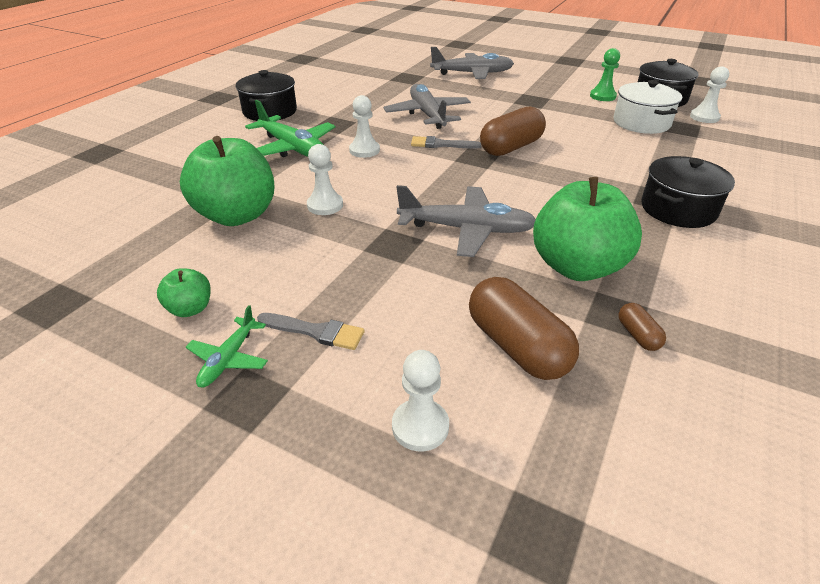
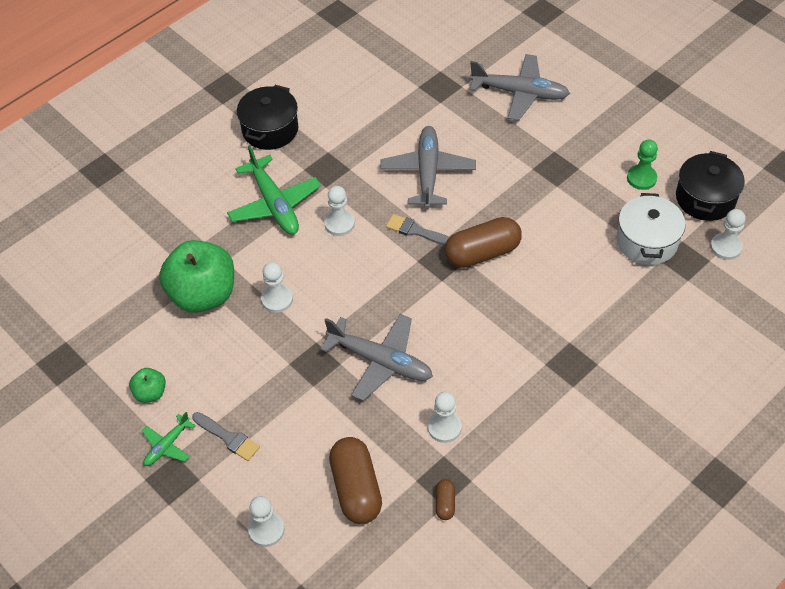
camera: 20 degrees right, 15 degrees up
green apple [533,177,642,281] -> white pawn [428,392,462,443]
black pot [641,156,735,228] -> none

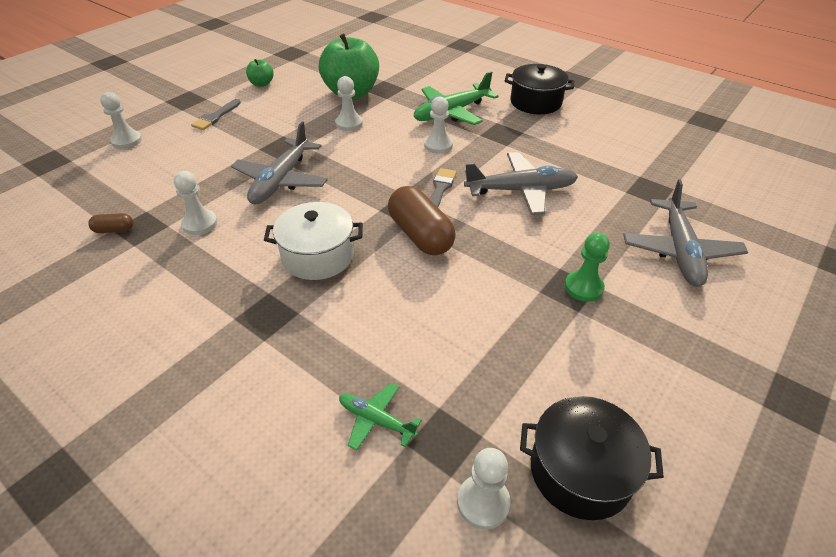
camera: 80 degrees right, 10 degrees down
green plane [142,412,196,466] -> green plane moved to [339,383,422,451]
brown capsule [329,437,382,524] -> none
white pot [616,193,685,265] -> white pot moved to [264,202,363,280]
green pawn [627,140,658,190] -> green pawn moved to [565,233,610,302]

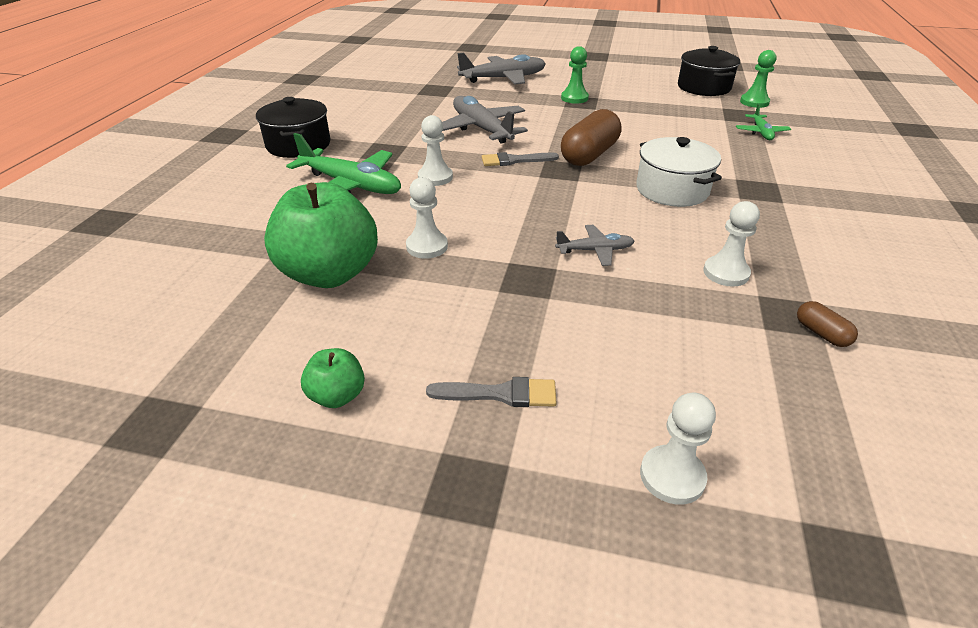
camera: 115 degrees left, 5 degrees down
grey plane [231,121,328,204] -> grey plane [555,225,635,266], size x0.53
white pawn [457,448,511,530] -> green pawn [740,50,776,108]

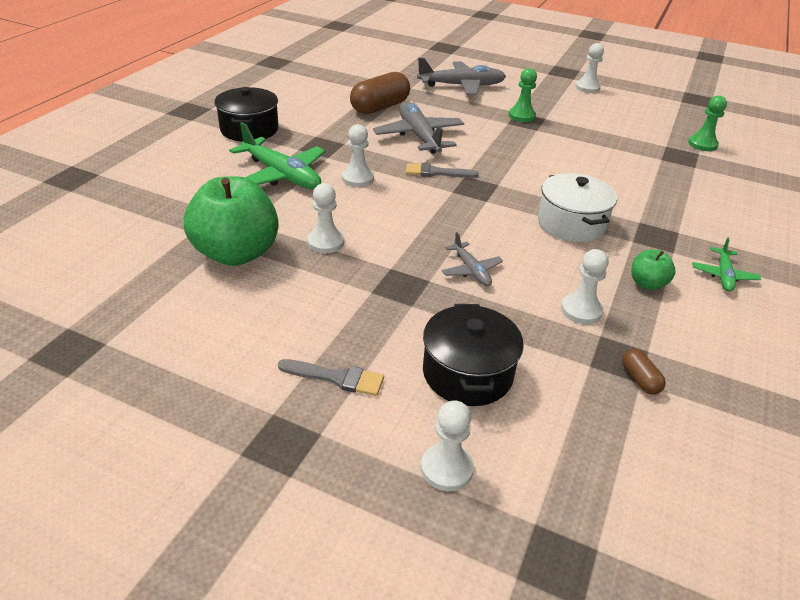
camera: 10 degrees right, 0 degrees up
green apple [301,348,365,408] -> green apple moved to [631,250,676,290]
grey plane [555,225,635,266] -> grey plane turned 60 degrees clockwise [442,232,503,286]
brown capsule [561,109,621,166] -> brown capsule moved to [350,72,410,114]
black pot [678,46,740,96] -> black pot moved to [423,304,524,406]
green plane [736,104,791,140] -> green plane moved to [692,237,761,292]
none -> white pawn [575,43,604,93]

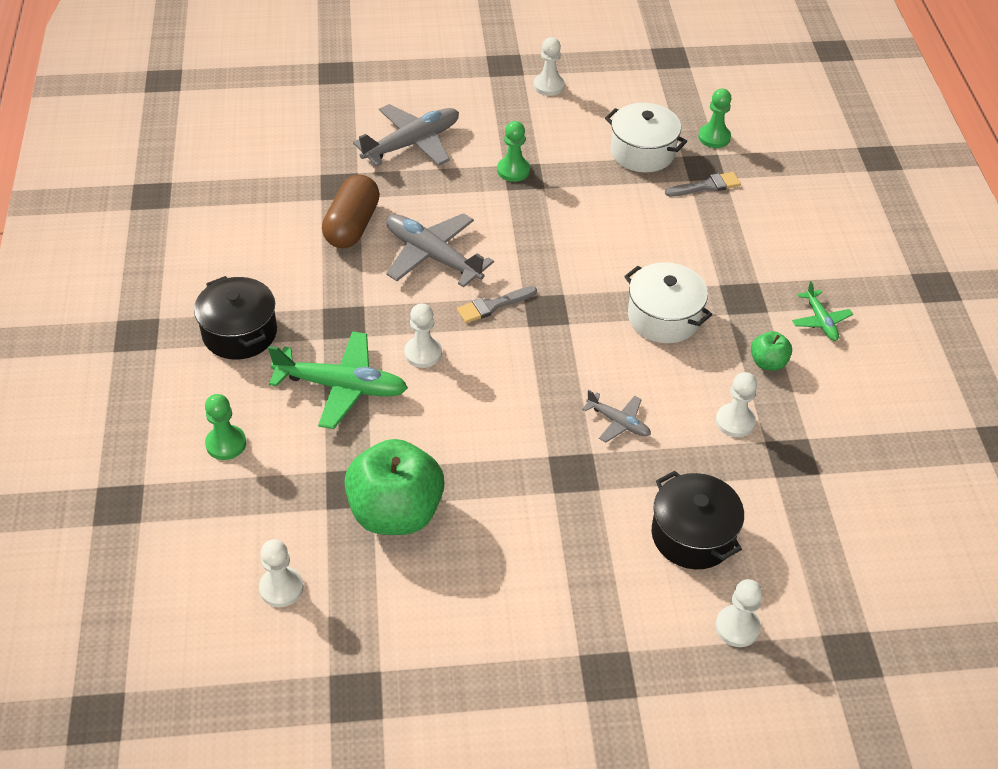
camera: 30 degrees left, 10 degrees up
grey brush [278,359,384,396] -> grey brush moved to [665,172,741,197]
white pawn [307,183,344,253] -> white pawn moved to [259,539,303,607]
brown capsule [622,349,666,395] -> none
none -> green pawn [205,394,246,460]
none -> white pot [605,103,687,172]

